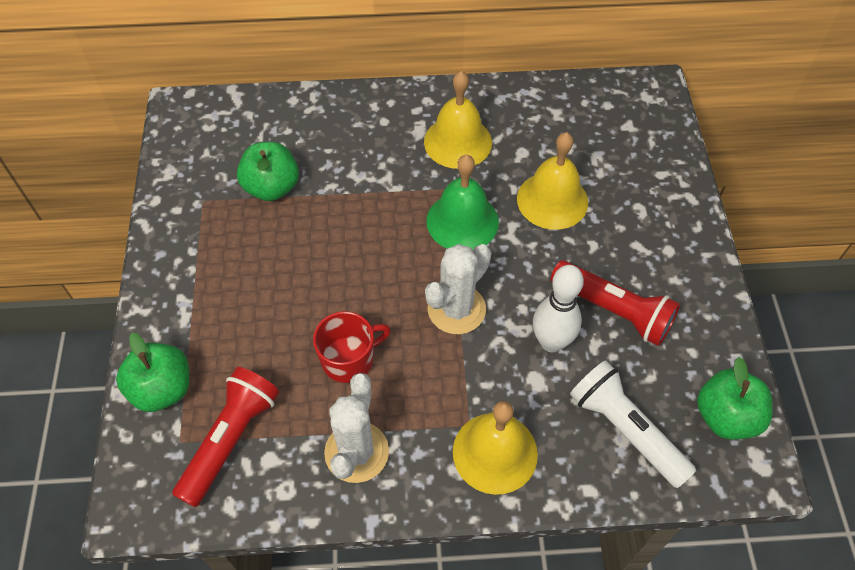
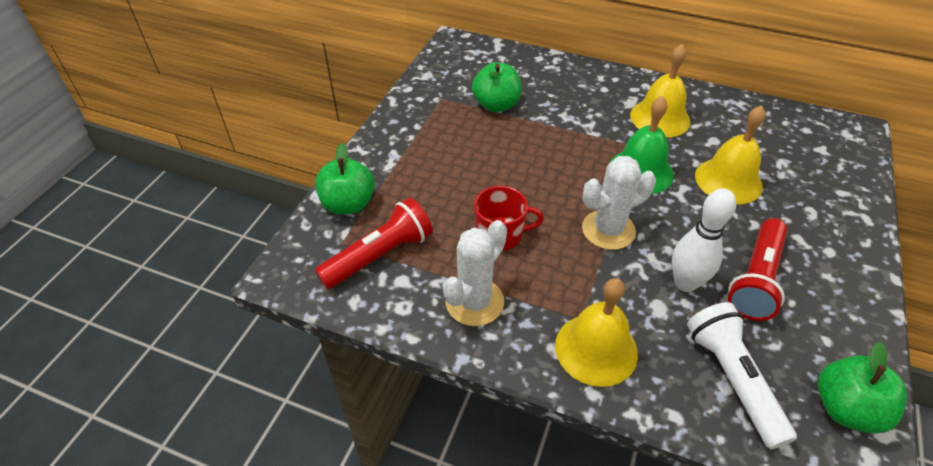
camera: 25 degrees right, 10 degrees down
red flashlight [551,260,680,346] -> red flashlight turned 60 degrees clockwise [728,218,788,321]

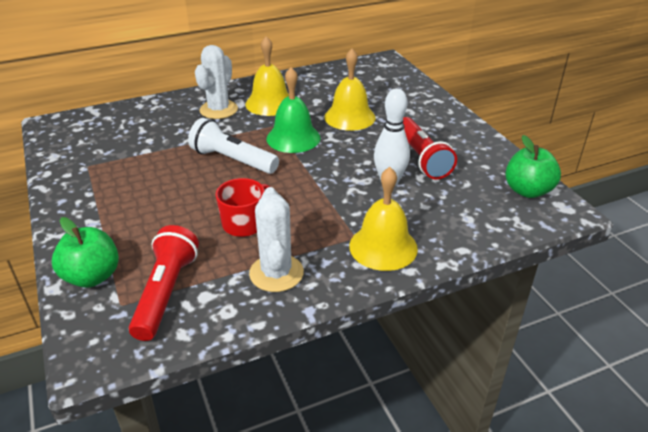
camera: 45 degrees left, 10 degrees down
green apple [472,62,522,112] -> none
white cactus [582,156,656,250] -> white cactus moved to [195,45,238,119]
white flashlight [687,302,797,449] -> white flashlight moved to [188,118,279,174]

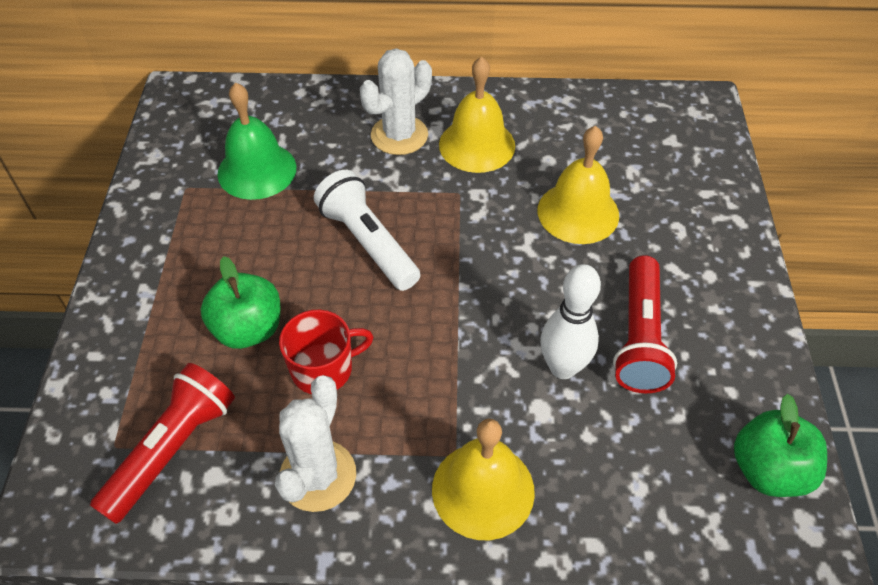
camera: 25 degrees right, 15 degrees up
green apple [52,217,119,288] -> green apple moved to [201,256,280,349]
green bell [267,67,321,153] -> green bell moved to [218,82,296,200]

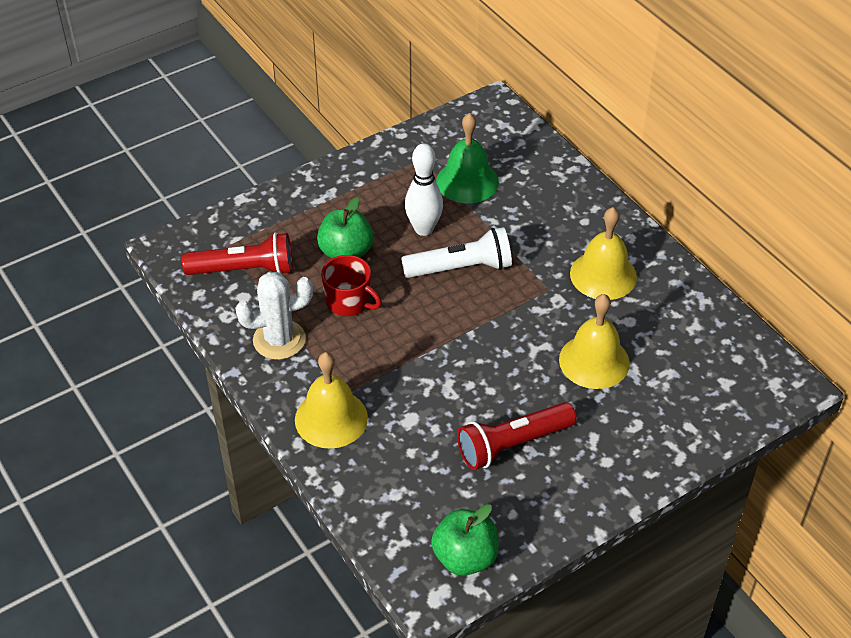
camera: 55 degrees right, 5 degrees down
white flashlight [314,170,420,291] -> white flashlight turned 60 degrees clockwise [401,227,512,278]
white cactus [360,48,432,155] -> none
white bowling pin [540,264,601,379] -> white bowling pin moved to [405,143,443,236]

